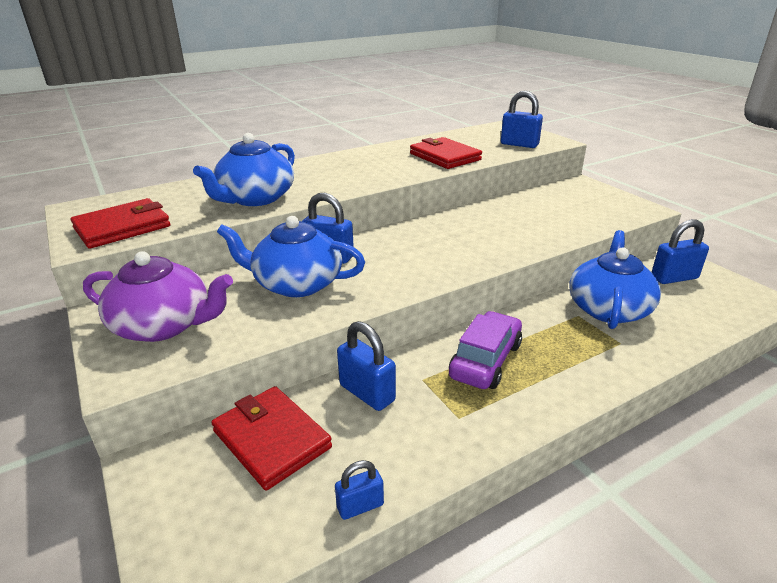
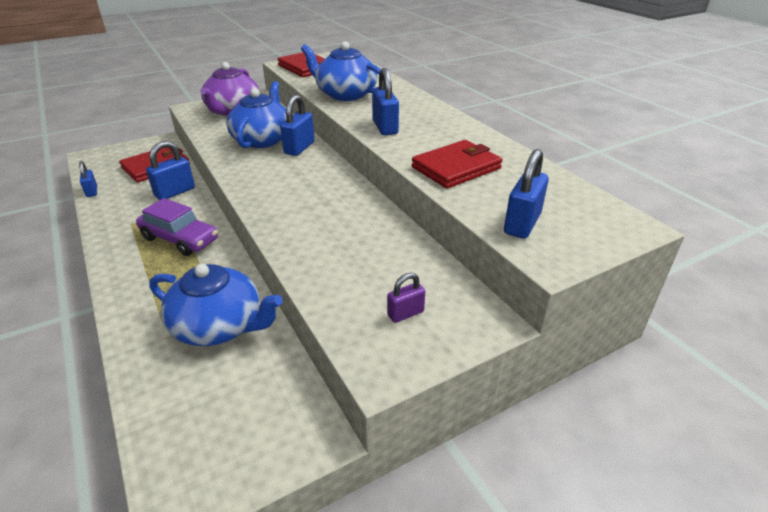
camera: 90 degrees right, 5 degrees up
blue padlock [651,219,709,284] -> blue padlock moved to [372,68,399,135]
none -> purple padlock [387,273,425,323]

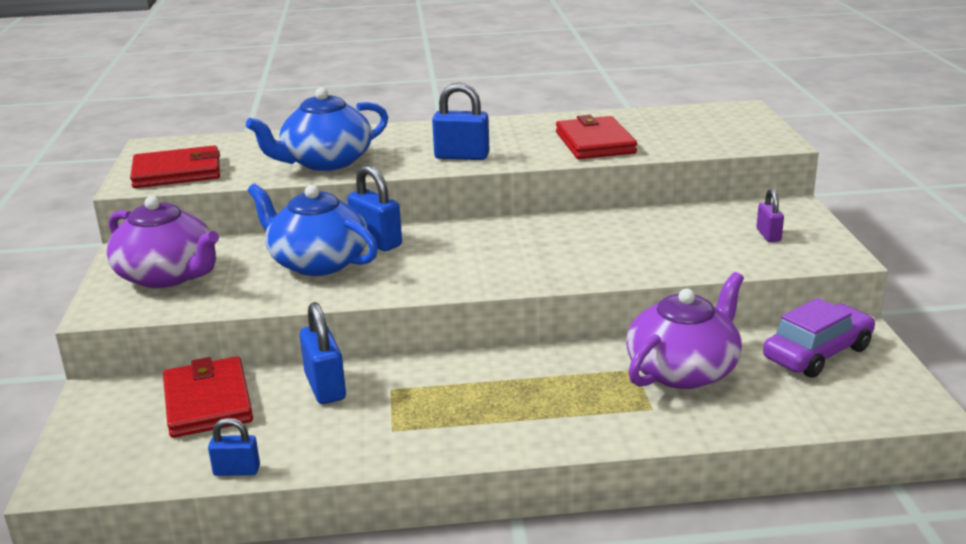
camera: 65 degrees left, 10 degrees down
purple car [136,198,218,256] -> purple car moved to [763,298,875,378]
blue teapot [149,264,283,346] -> purple teapot [626,272,744,389]
blue padlock [504,149,549,239] -> none

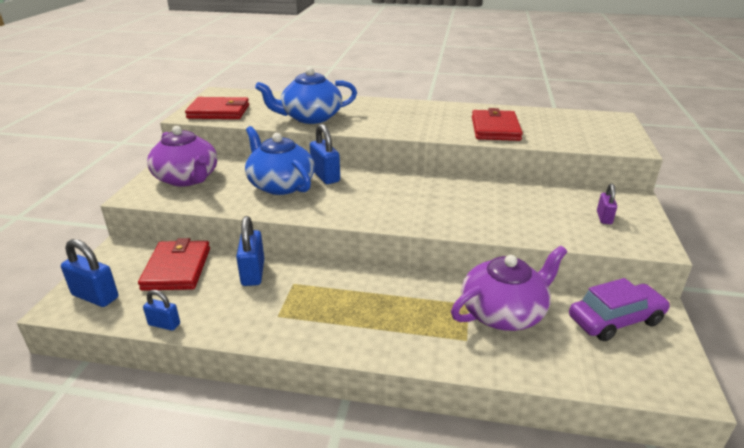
camera: 15 degrees right, 5 degrees up
blue padlock [432,83,490,160] -> blue padlock moved to [61,239,118,307]

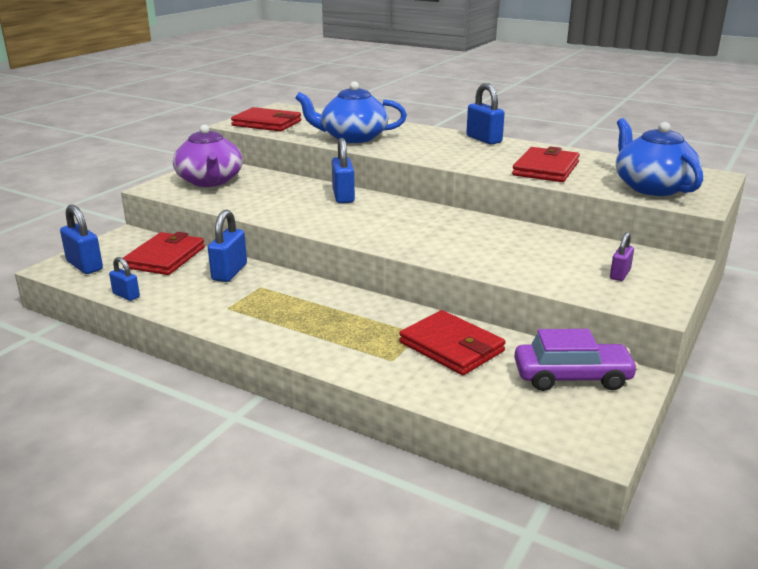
camera: 20 degrees right, 5 degrees down
blue teapot [245,126,315,195] -> blue teapot moved to [616,118,703,196]
purple teapot [451,246,567,331] -> red wallet [399,310,506,375]
none -> blue padlock [466,83,505,145]

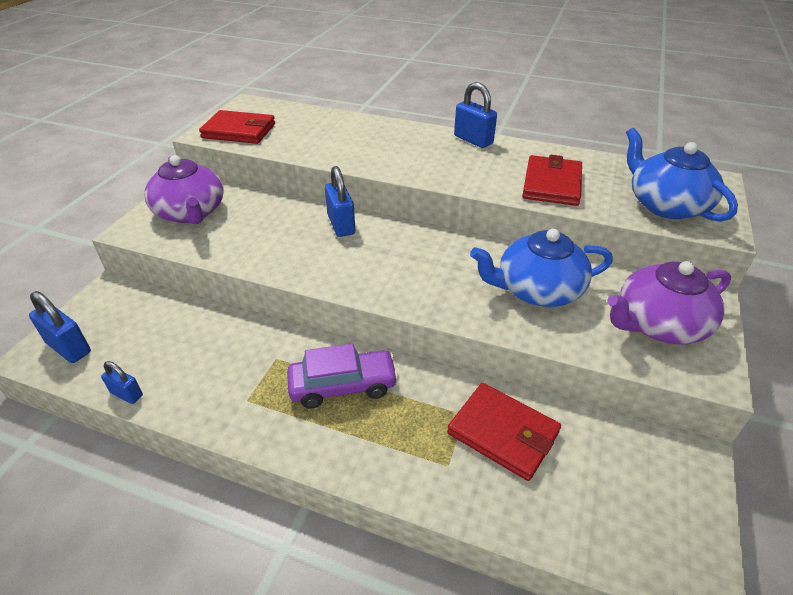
camera: 10 degrees left, 15 degrees up
red wallet [123,232,205,275] -> none
blue padlock [208,210,247,282] -> none
blue teapot [295,81,407,143] -> blue teapot moved to [470,229,613,307]
purple car [514,329,639,391] -> purple car moved to [287,344,398,409]
purple padlock [610,232,634,281] -> purple teapot [607,261,731,345]

